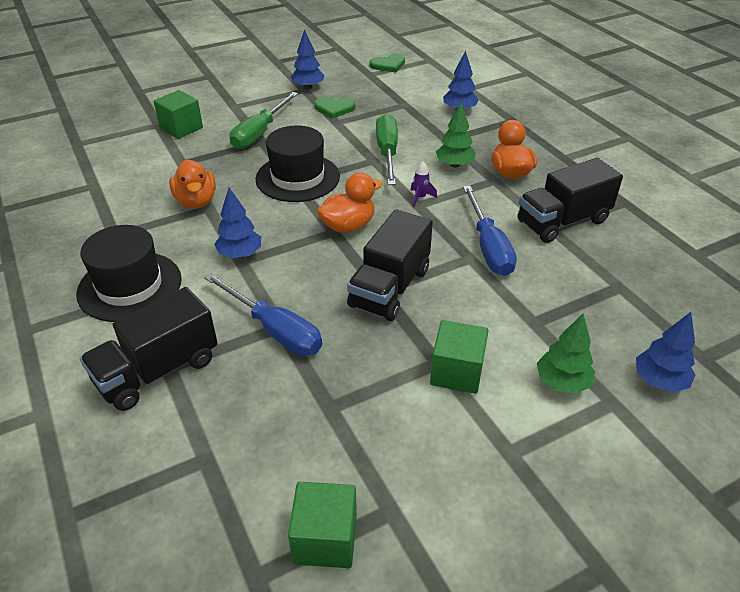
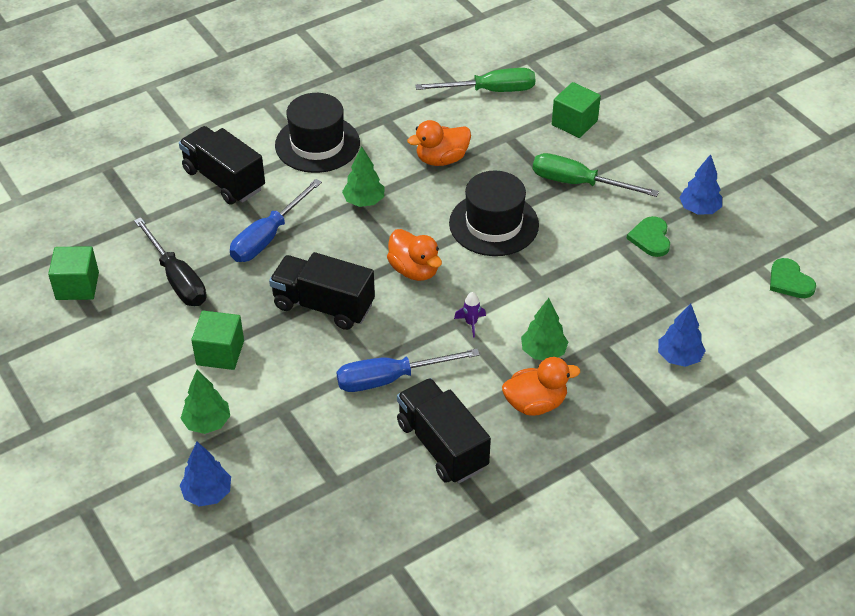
camera: 85 degrees right, 5 degrees up
blue tree [214,188,261,258] -> green tree [342,146,384,207]
green screwdriver [376,114,398,185] -> green screwdriver moved to [416,68,535,92]
none -> black screwdriver [134,217,206,306]

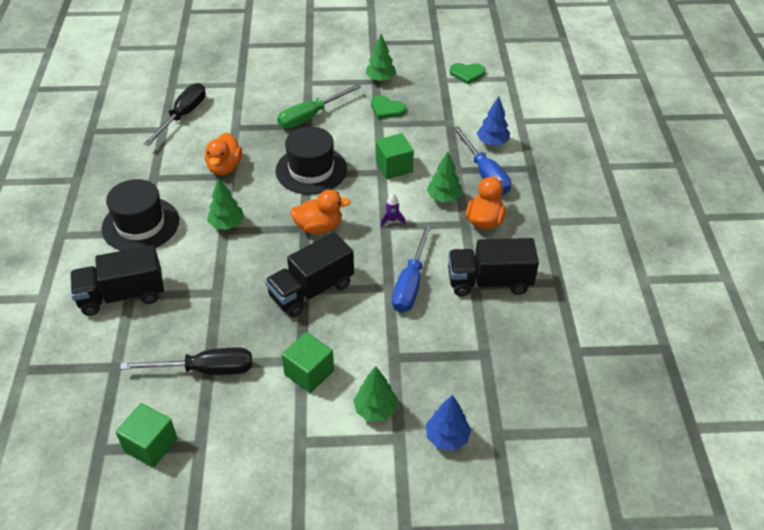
camera: 60 degrees left, 0 degrees up
blue screwdriver [230,179,322,262] -> blue screwdriver moved to [453,126,511,195]
green screwdriver [416,68,535,92] -> black screwdriver [144,83,206,146]
green cube [552,82,601,138] -> green cube moved to [376,133,414,179]
blue tree [679,154,722,215] -> green tree [366,34,396,82]

